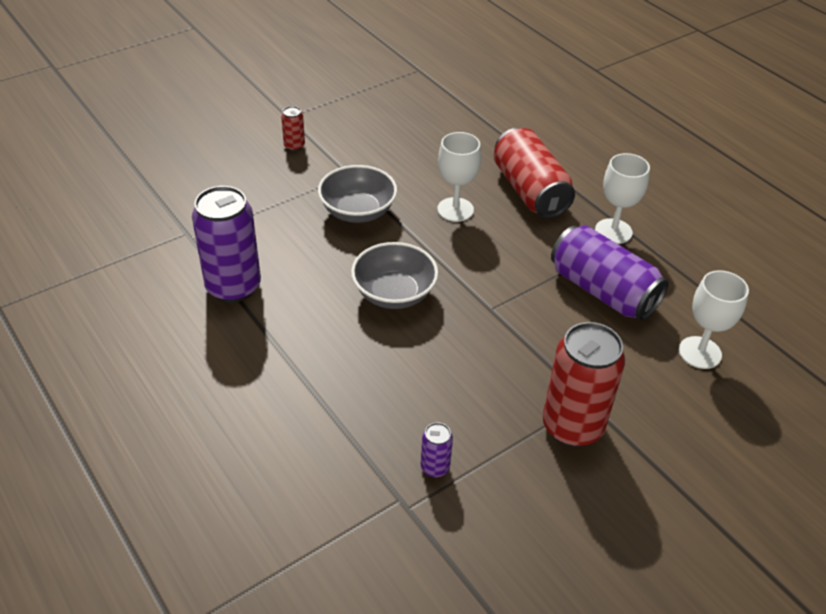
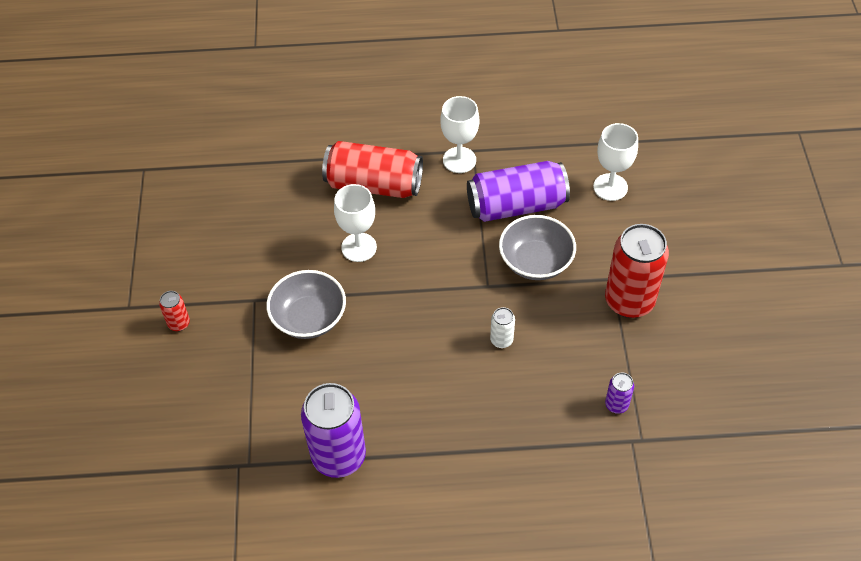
camera: 55 degrees left, 10 degrees up
grey bowl [351,242,438,309] -> grey bowl moved to [499,215,576,280]
none -> white can [490,307,515,348]

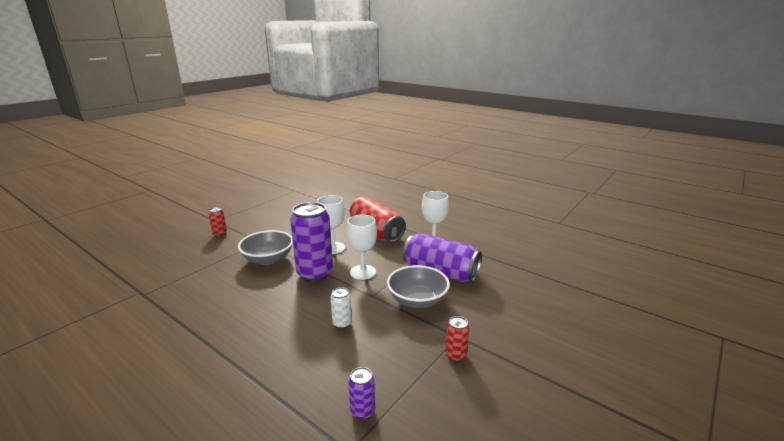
camera: 40 degrees right, 30 degrees down
purple can [301,383,366,478] -> purple can moved to [290,202,333,282]
white goblet [593,123,638,201] -> white goblet moved to [346,215,377,280]
red can [605,224,669,318] -> red can [445,316,469,362], size x0.45

